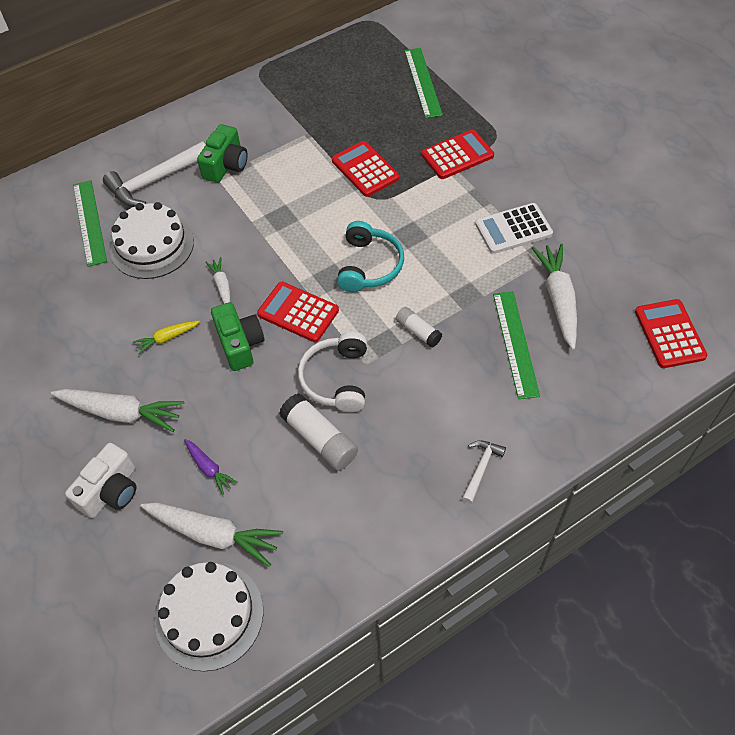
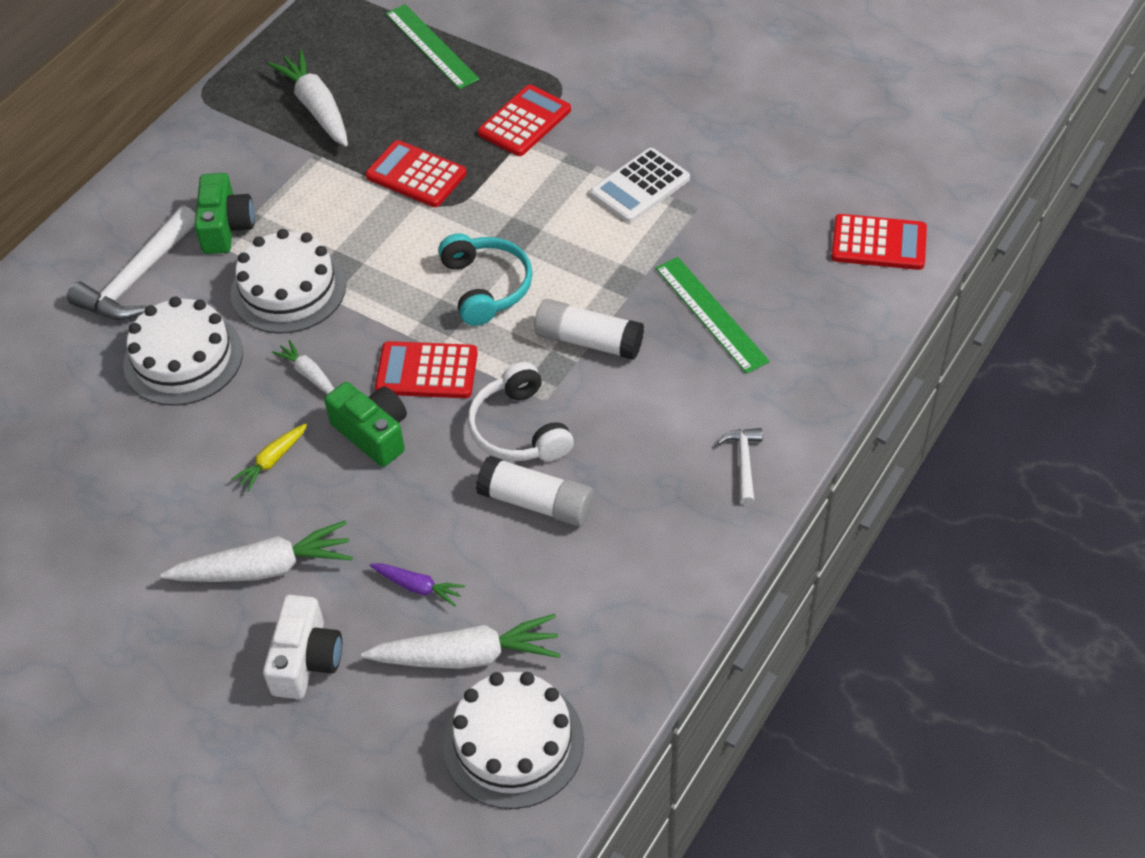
camera: 25 degrees left, 5 degrees down
green ruler [73,180,107,267] -> none
white glue stick [396,307,443,348] -> white glue stick [534,299,644,360], size x1.64
white carrot [532,244,577,350] -> white carrot moved to [268,50,348,146]
red calculator [635,299,707,368] -> red calculator turned 135 degrees clockwise [831,214,927,270]
none -> white cake [231,229,346,333]

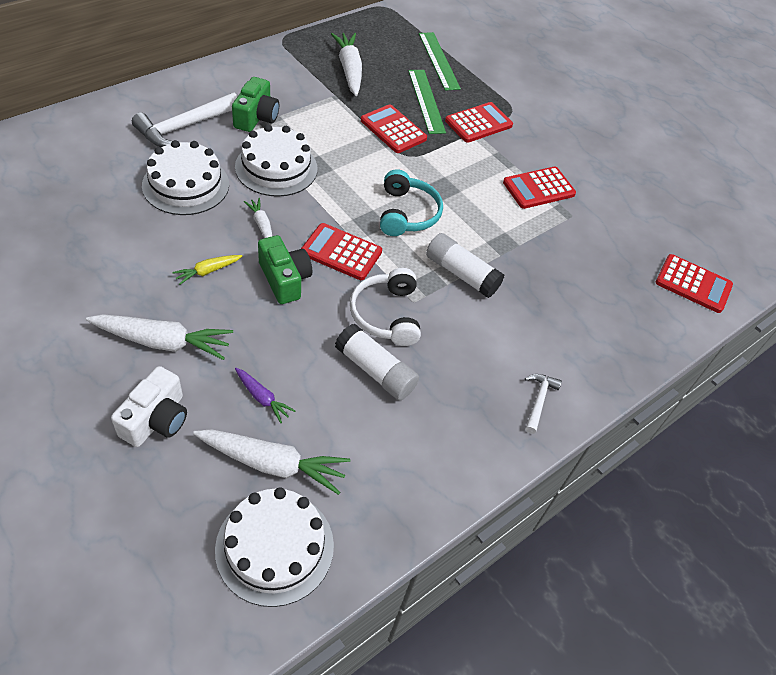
camera: 10 degrees right, 0 degrees up
white calculator [590,148,690,223] -> red calculator [503,167,576,209]
green ruler [655,257,770,374] -> green ruler moved to [408,70,446,134]

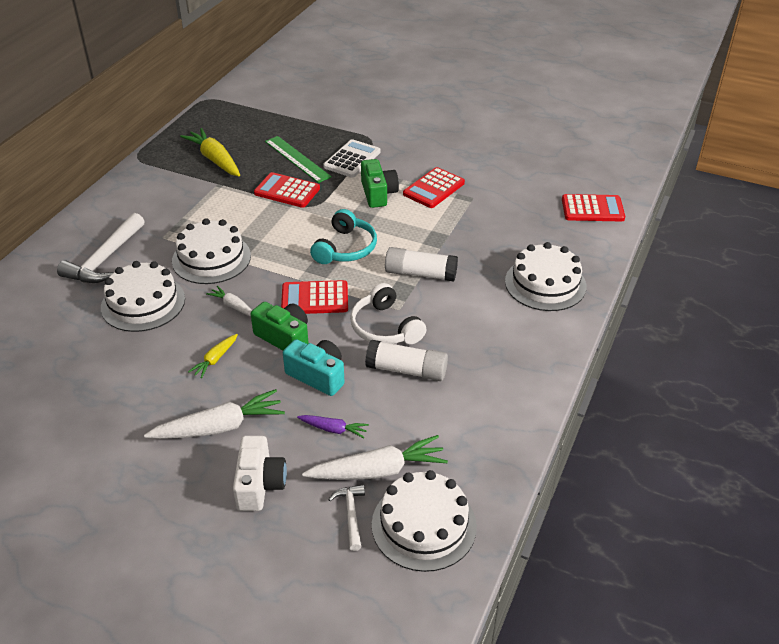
camera: 20 degrees left, 10 degrees down
green camera [232,77,279,132] -> green camera moved to [361,159,399,208]
white carrot [331,33,362,96] -> yellow carrot [180,128,240,176]
turquoise headphones [380,169,443,236] -> turquoise headphones turned 45 degrees clockwise [310,209,377,264]
green ruler [419,32,461,91] -> none
red calculator [445,102,513,143] -> white calculator [323,139,380,178]
white hammer [525,374,562,434] -> white hammer moved to [328,484,365,551]
none -> turquoise camera [283,339,345,396]
none -> white cake [505,242,586,311]

